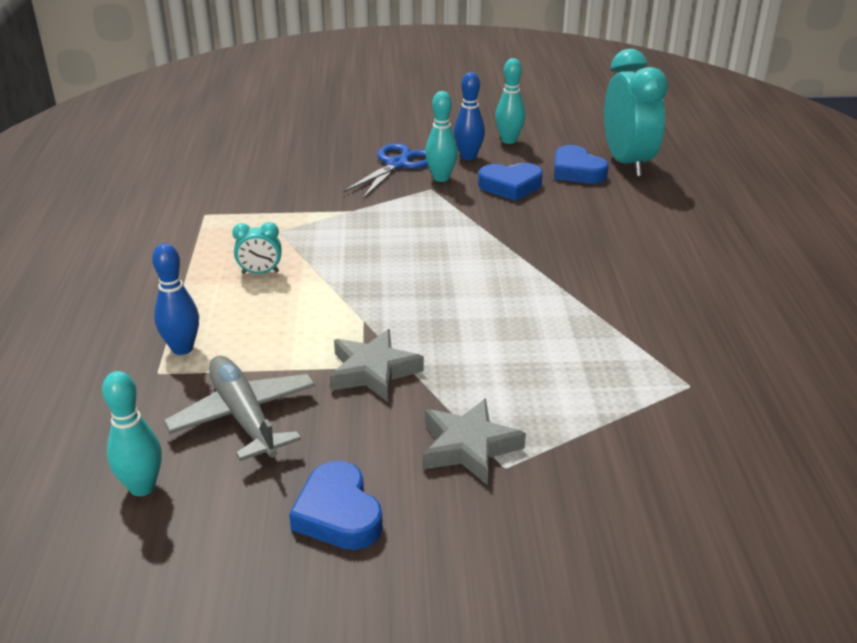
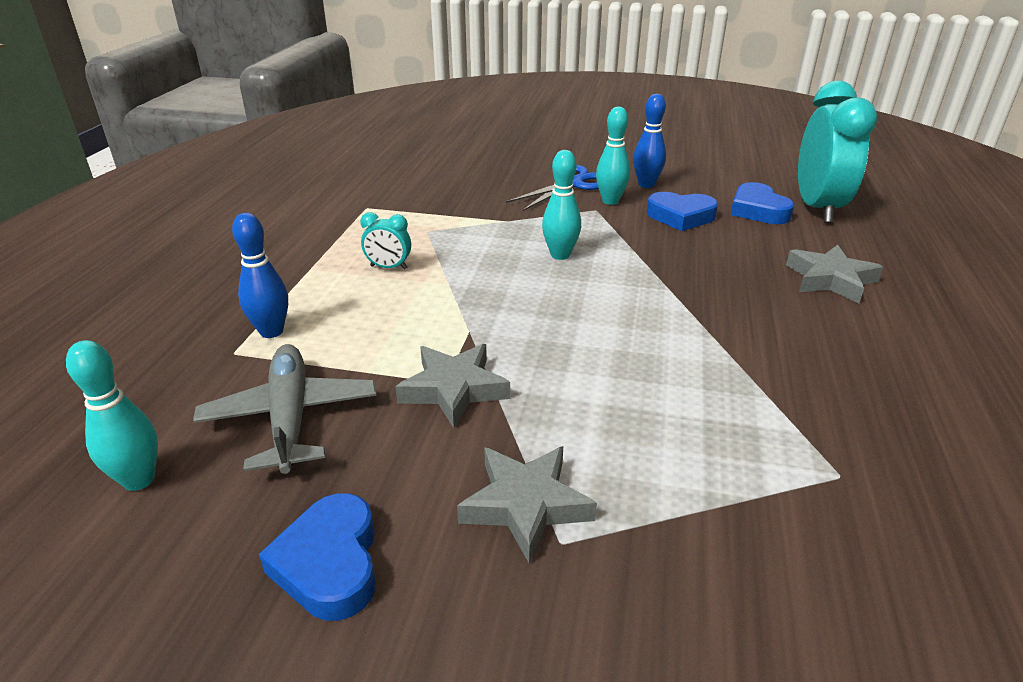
camera: 15 degrees right, 0 degrees up
turquoise bowling pin [495,58,526,144] -> turquoise bowling pin moved to [542,150,581,260]
none -> grey star [786,244,883,304]

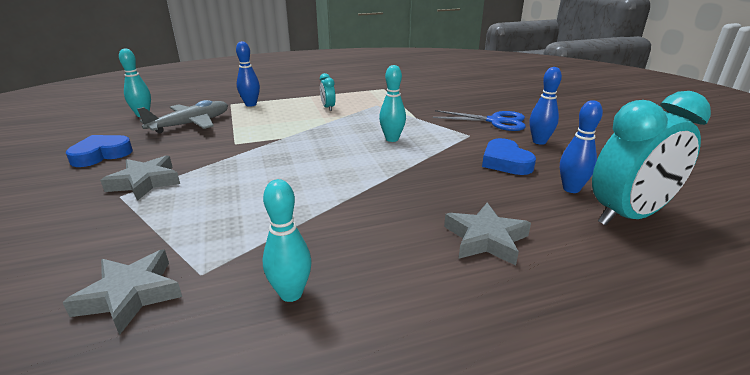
camera: 60 degrees right, 5 degrees down
grey star [395,344,510,428] -> grey star moved to [62,249,182,335]
turquoise bowling pin [596,107,630,205] -> turquoise bowling pin moved to [262,179,312,302]
blue heart [731,182,794,224] -> blue bowling pin [560,100,603,193]

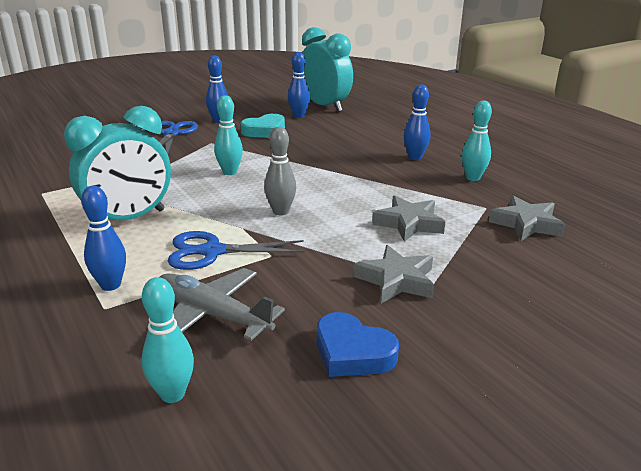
camera: 105 degrees left, 0 degrees up
turquoise clock [320,73,336,111] -> turquoise clock [64,106,171,220], size x2.33
grey star [444,203,531,266] -> grey star moved to [372,196,445,242]
blue heart [482,138,536,175] -> turquoise heart [240,114,285,138]
none -> blue scissors [167,231,305,270]
none -> grey bowling pin [264,127,296,215]
none -> blue bowling pin [404,84,431,160]

